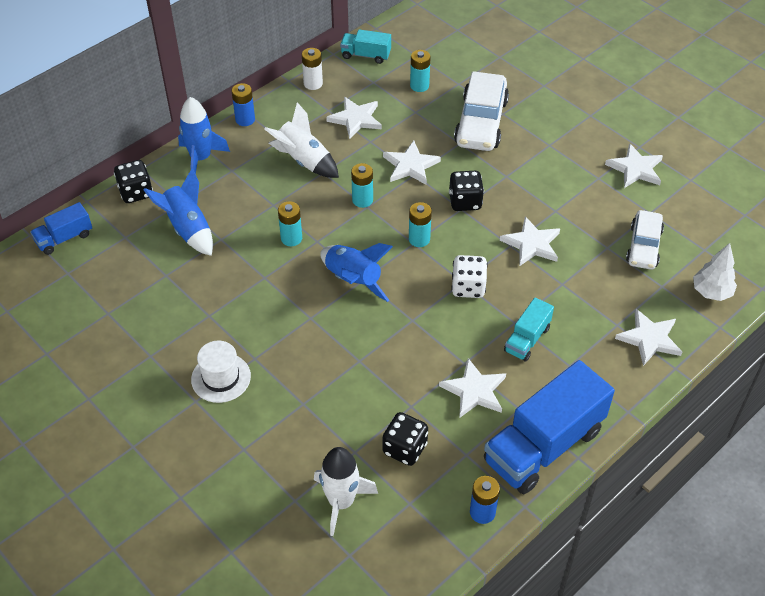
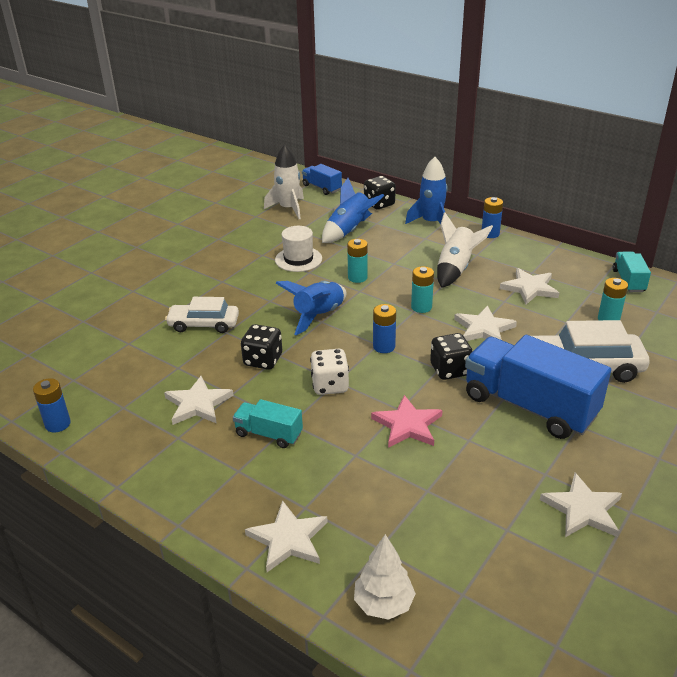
camera: 80 degrees right, 15 degrees down
white hat [191,340,251,403] -> white hat moved to [275,226,322,272]
white battery [302,48,323,90] -> none
white rocket [314,447,378,536] -> white rocket moved to [264,144,304,219]
black dice [383,412,428,466] -> black dice moved to [241,324,282,370]
turquoise battery [409,202,432,247] -> blue battery [373,304,396,353]
blue truck [484,360,615,494] -> blue truck moved to [465,335,611,439]
white star [500,216,560,266] -> pink star [371,395,443,448]
white car [626,210,664,270] -> white car moved to [165,297,239,333]

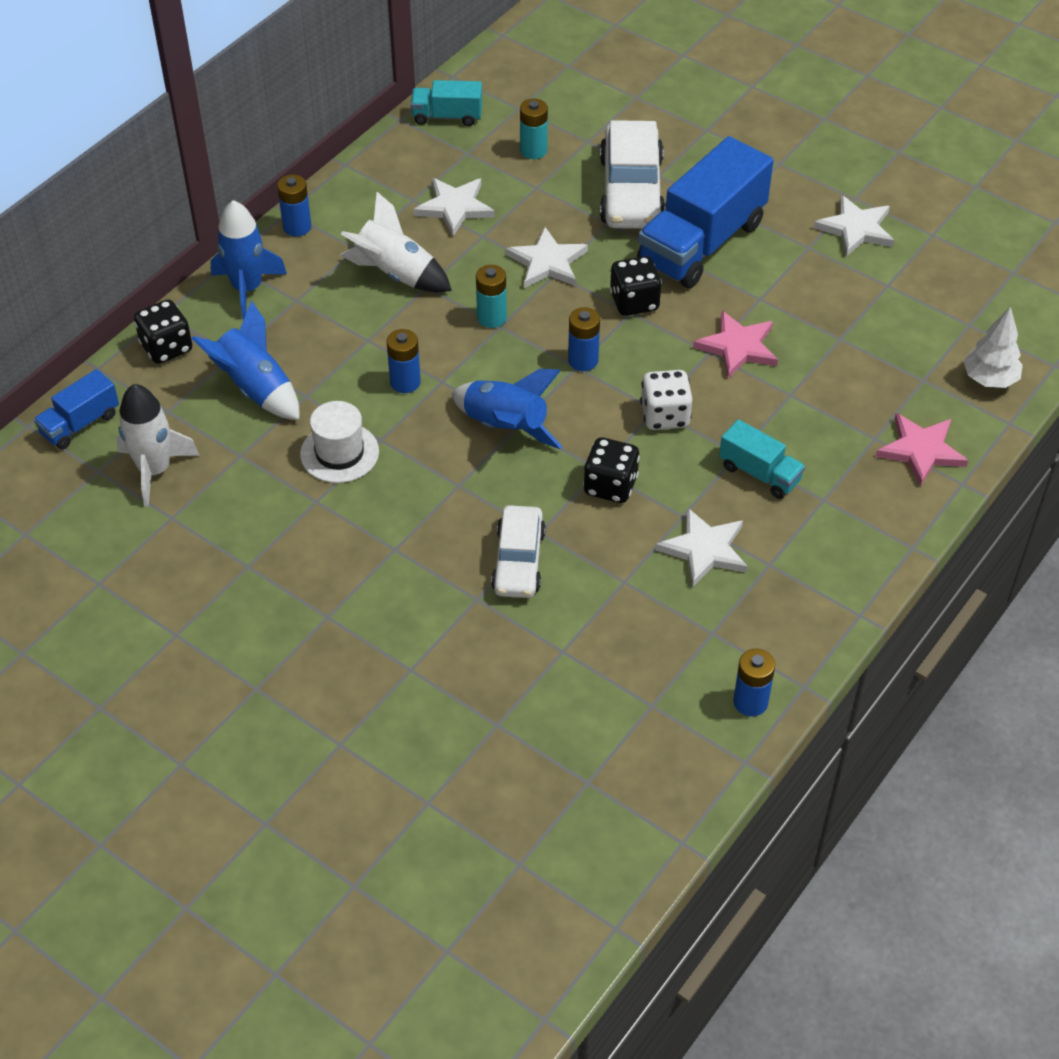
camera: 90 degrees left, 15 degrees up
turquoise truck [233,399,303,448] -> turquoise truck turned 75 degrees counterclockwise [719,419,805,499]
white star [245,500,328,572] -> pink star [876,413,968,486]
turquoise battery [347,239,368,283] -> blue battery [387,329,421,393]

